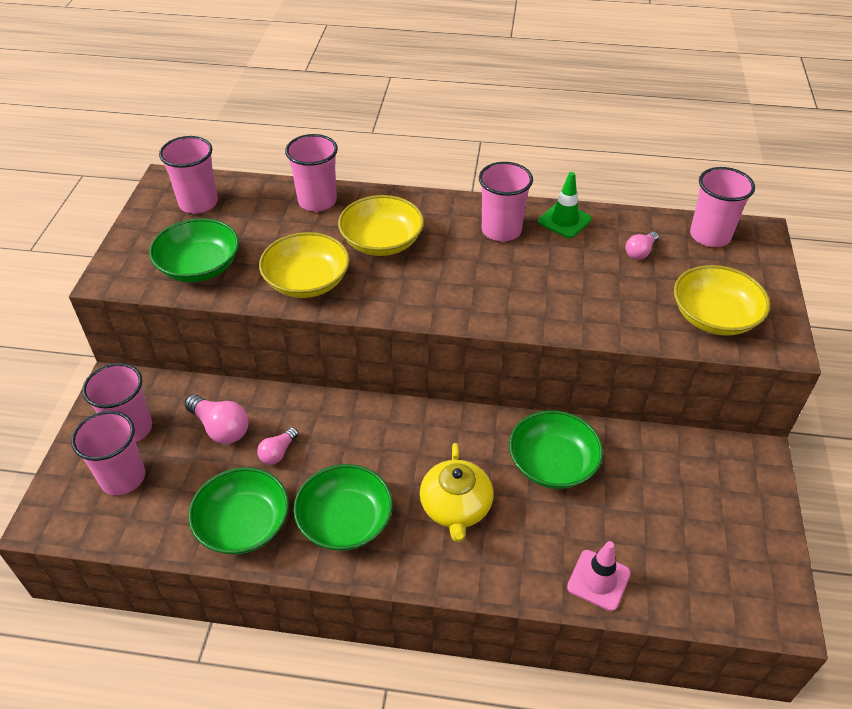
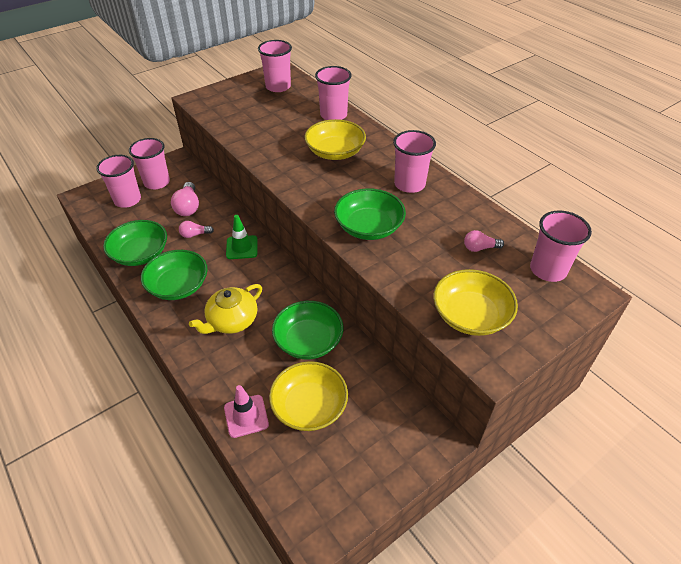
camera: 45 degrees right, 0 degrees up
green bowl [149,218,239,282] -> green bowl moved to [334,188,406,240]
yellow bowl [259,232,350,298] -> yellow bowl moved to [269,361,348,431]
green traffic cone [538,172,592,238] -> green traffic cone moved to [226,215,258,259]

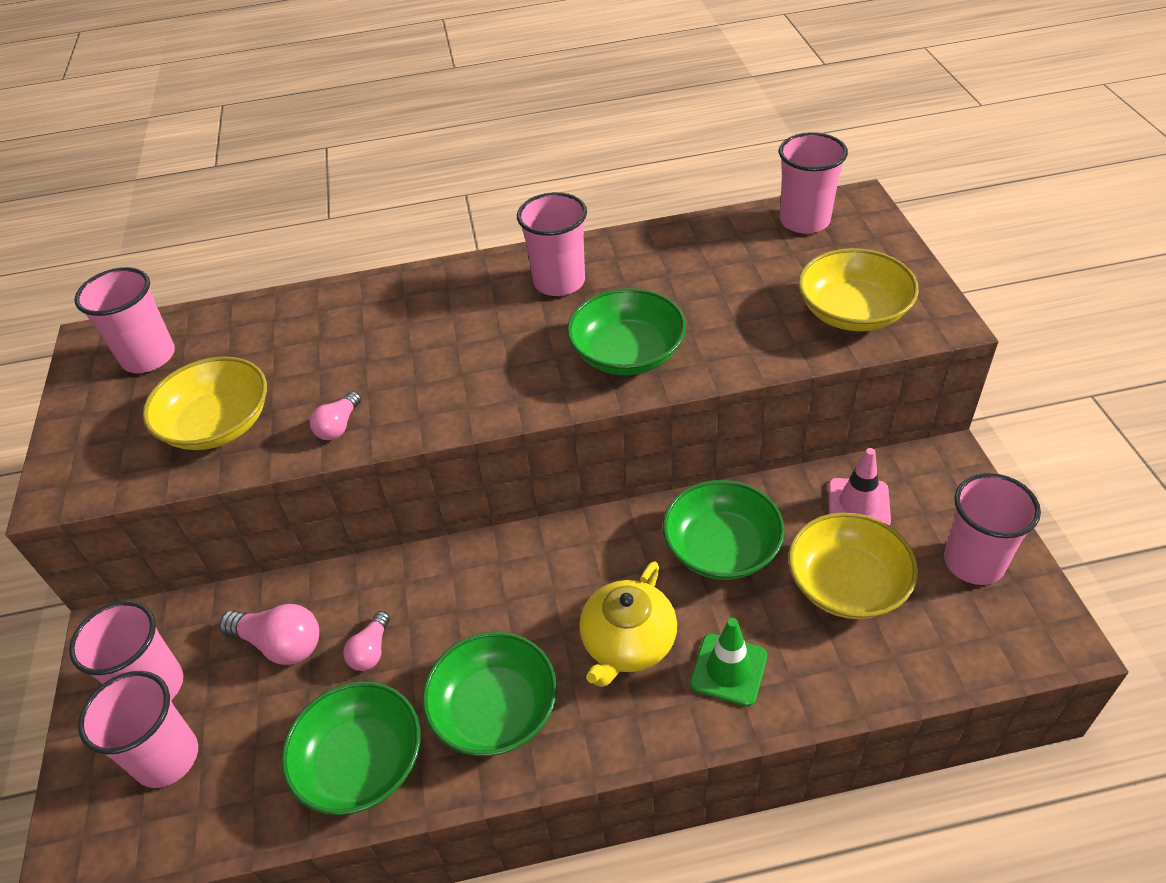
camera: 60 degrees left, 0 degrees up
yellow teapot [189,284,262,334] -> yellow teapot turned 45 degrees clockwise [579,561,677,687]
pink traffic cone [224,385,269,438] -> pink traffic cone moved to [828,448,891,526]
green traffic cone [226,215,258,259] -> green traffic cone moved to [690,618,767,706]
yellow bowl [304,119,366,160] -> yellow bowl moved to [143,356,267,450]
pink cup [315,66,352,120] -> pink cup moved to [944,473,1041,585]
pink light bulb [464,230,504,252] -> pink light bulb moved to [310,391,361,440]

